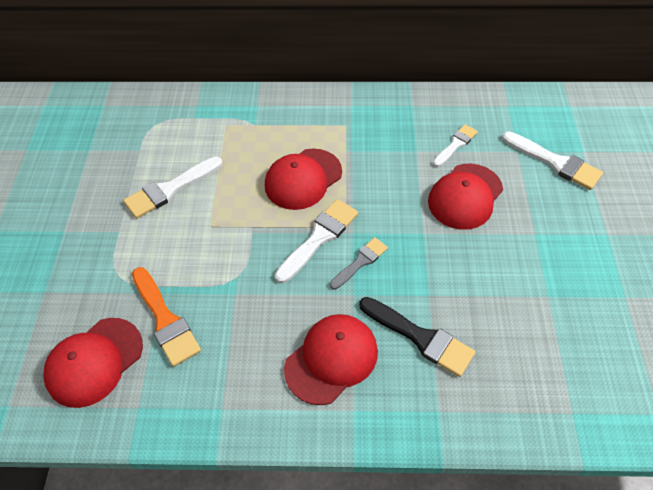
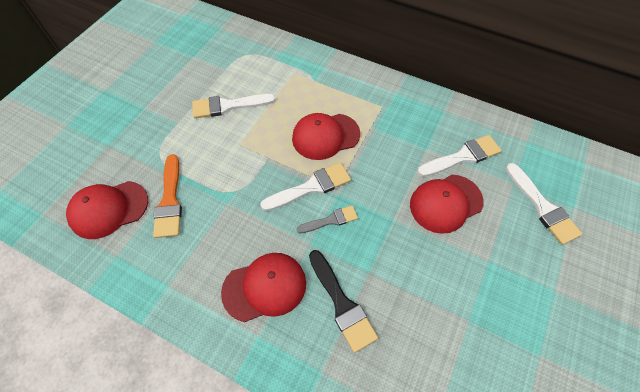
camera: 25 degrees right, 5 degrees up
white brush [433,124,478,167] -> white brush [417,135,502,177], size x1.57

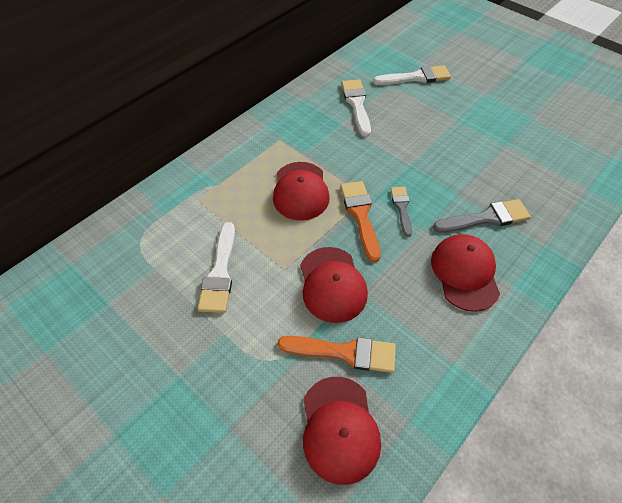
camera: 75 degrees left, 5 degrees down
white brush [260,163,351,211] -> orange brush [340,181,381,262]
black brush [309,250,378,353] -> grey brush [433,199,531,233]
red cap [410,175,484,234] -> red cap moved to [300,247,368,323]

